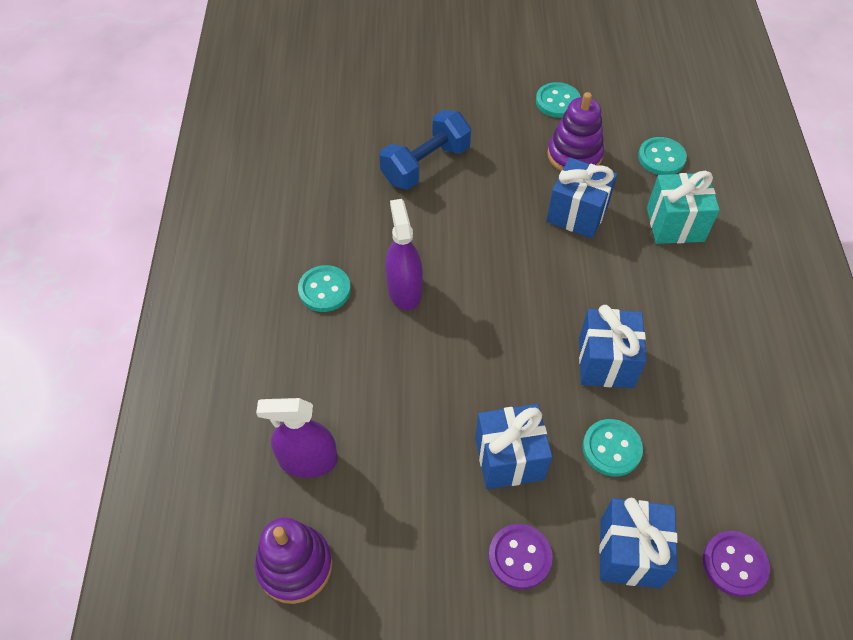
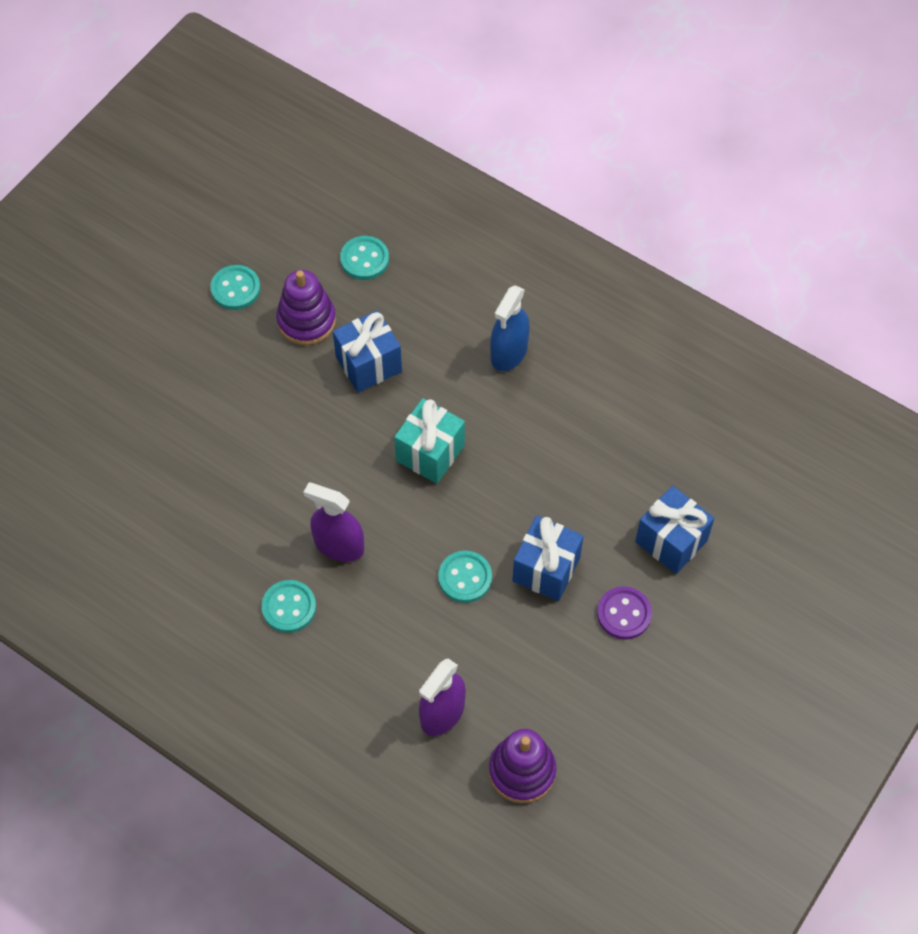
camera: 55 degrees left, 5 degrees up
blue dumbbell [379,110,472,190] -> none
blue gift [579,305,647,388] -> none
turquoise button [582,419,643,477] -> turquoise button moved to [438,551,492,603]
turquoise gift [647,171,720,244] -> turquoise gift moved to [394,398,465,484]
purple button [703,531,770,597] -> none
none -> blue spray bottle [490,285,530,371]

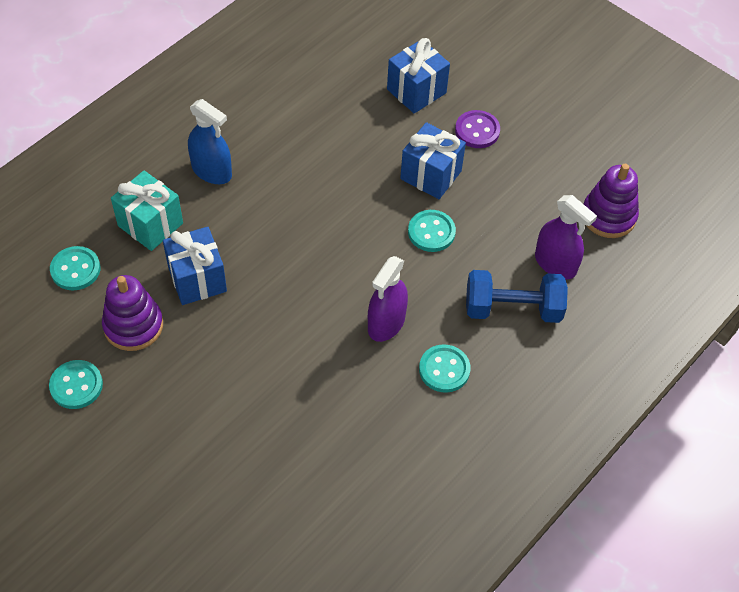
camera: 85 degrees left, 5 degrees down
turquoise gift [394,398,465,484] -> turquoise gift moved to [111,171,183,251]
none -> blue dumbbell [466,270,568,323]

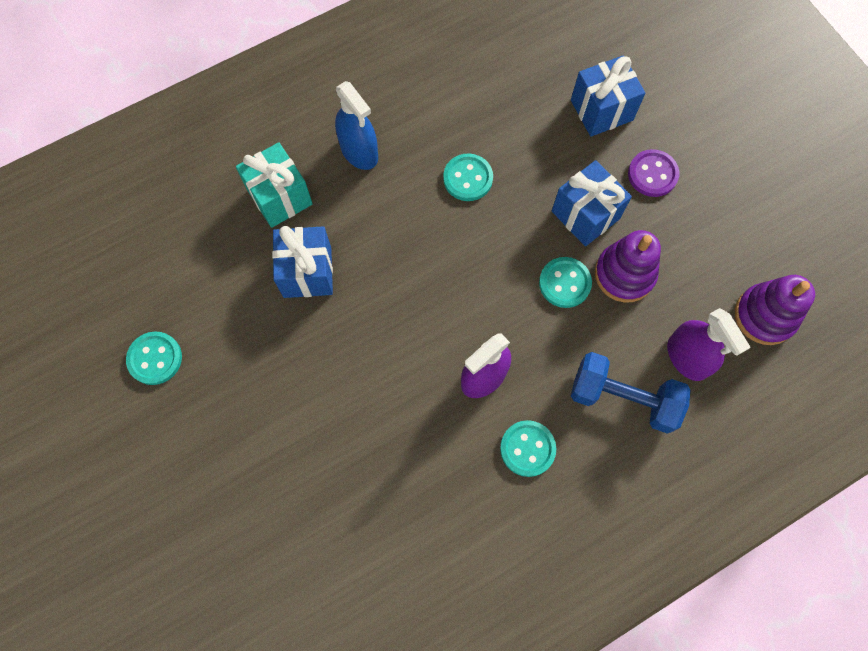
camera: 20 degrees right, 15 degrees up
turquoise button [50,246,100,290] -> turquoise button moved to [443,154,493,201]
purple stacking toy [102,275,163,351] -> purple stacking toy moved to [595,230,661,302]

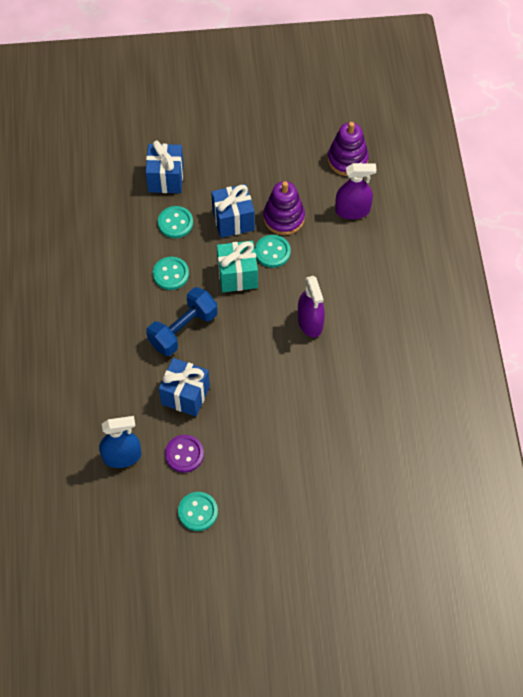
camera: 65 degrees left, 10 degrees down
turquoise gift [236,142,313,228] -> turquoise gift moved to [217,241,258,292]
blue spray bottle [335,81,378,170] -> blue spray bottle moved to [99,416,141,468]
turquoise button [500,420,556,477] -> turquoise button moved to [158,206,193,238]
blue dumbbell [571,352,691,434] -> blue dumbbell moved to [146,287,218,356]
purple button [628,149,679,197] -> purple button moved to [165,435,204,473]

